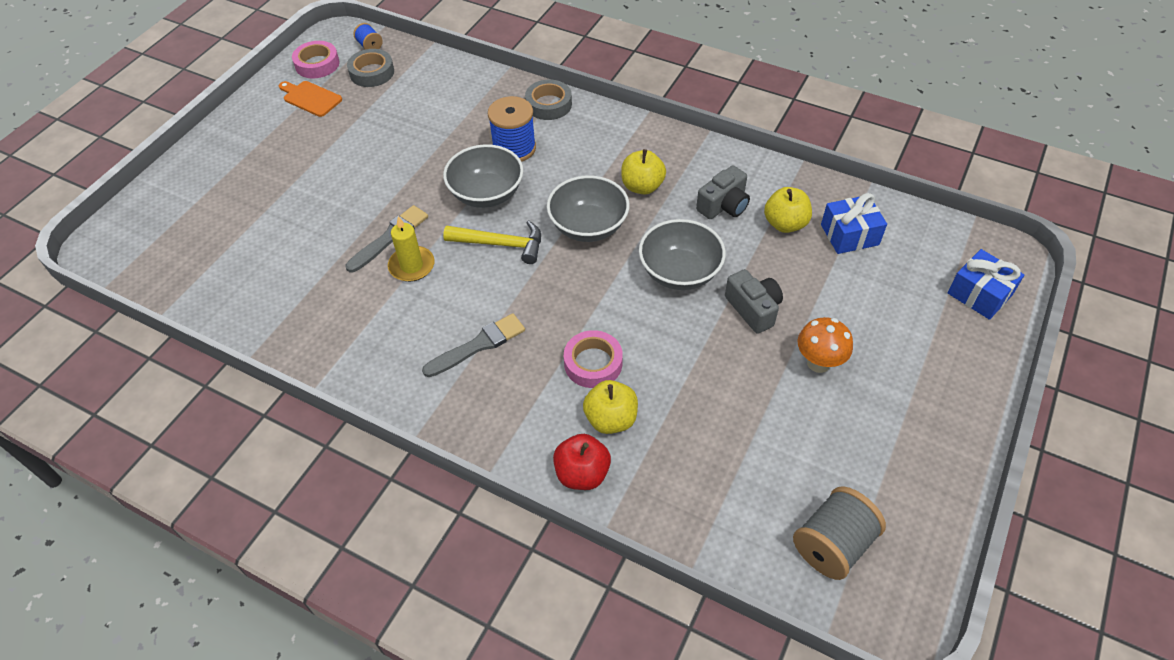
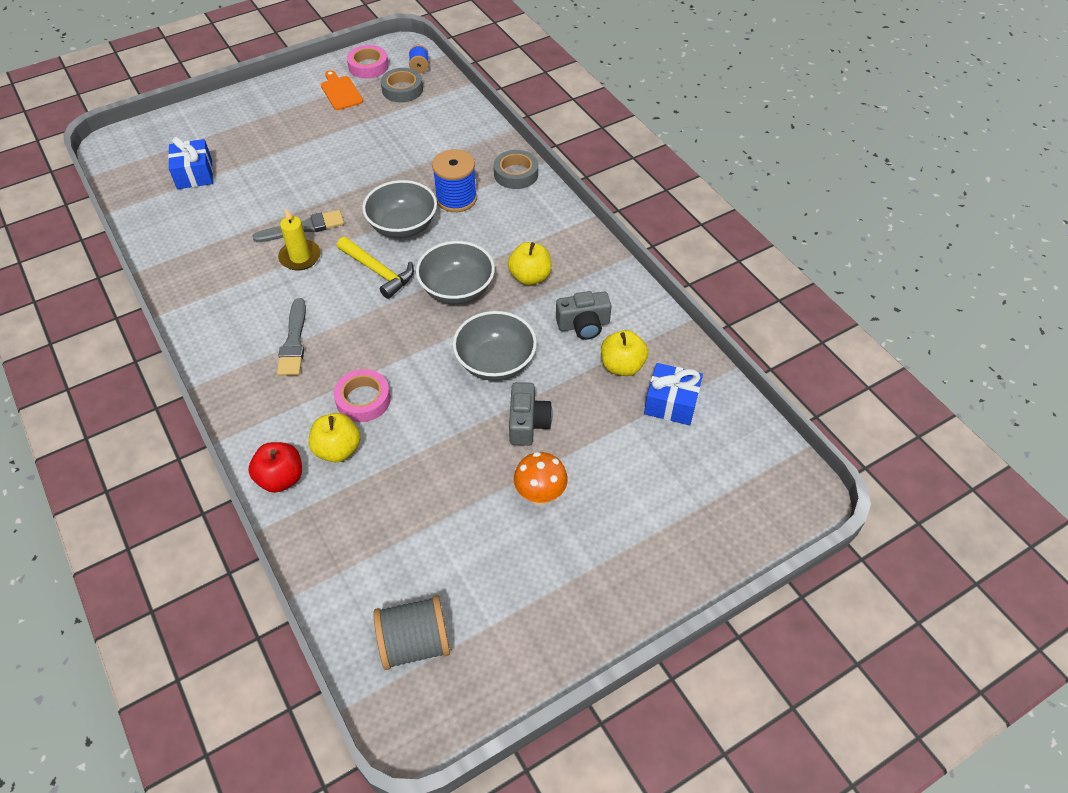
camera: 30 degrees right, 0 degrees up
grey brush [422,313,525,377] -> grey brush turned 90 degrees clockwise [277,298,306,376]
blue gift [947,249,1024,320] -> blue gift moved to [168,137,213,189]

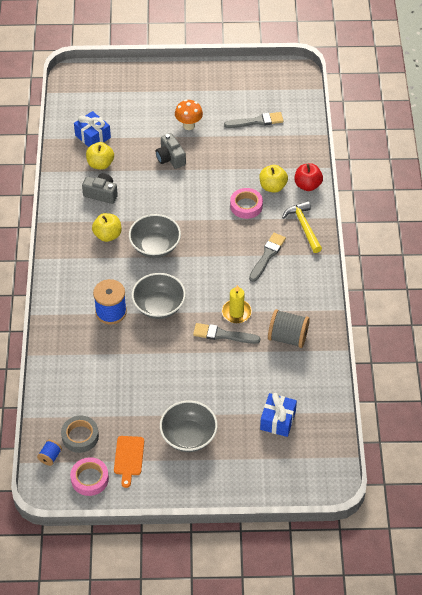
camera: 150 degrees left, 0 degrees up
yellow hammer [337,237,414,299] -> yellow hammer moved to [282,201,322,253]
grey spool [373,595,450,670] -> grey spool moved to [268,309,310,348]
grey bowl [453,311,537,381] -> grey bowl moved to [160,401,218,452]
grey tape [494,150,538,189] -> none
grey camera [509,382,553,446] -> grey camera turned 60 degrees counterclockwise [156,133,186,169]
none -> grey brush [224,112,284,128]

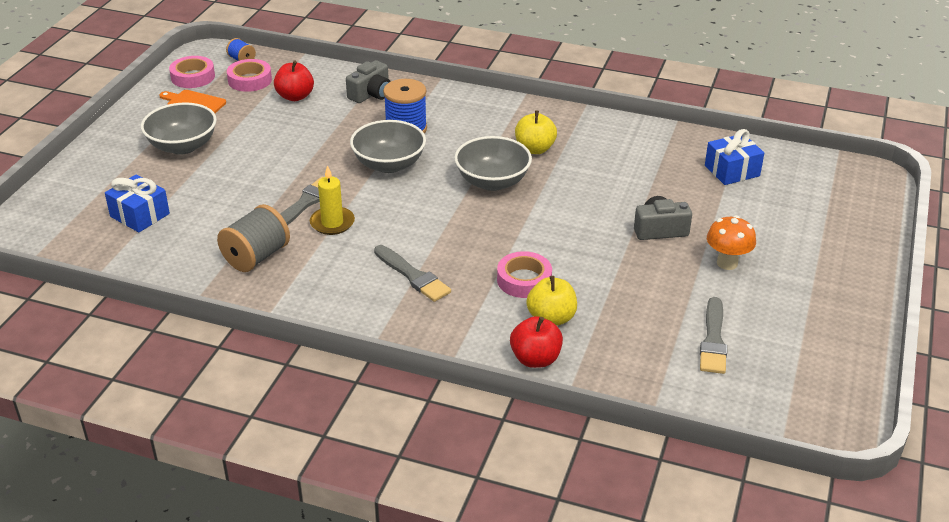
camera: 110 degrees right, 15 degrees down
grey tape [61,416,99,453] -> pink tape [227,59,272,92]
grey camera [82,173,118,204] -> grey camera moved to [346,60,391,103]
yellow apple [86,142,114,170] -> none
yellow hammer [282,201,322,253] -> none
none -> red apple [274,61,314,101]

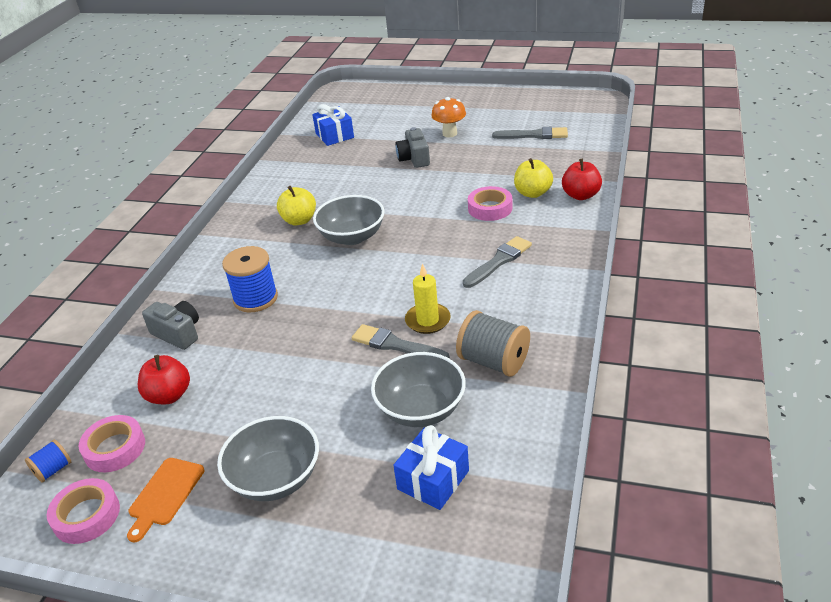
camera: 90 degrees left, 0 degrees up
grey bowl [350,120,426,173] -> grey bowl moved to [371,352,466,427]

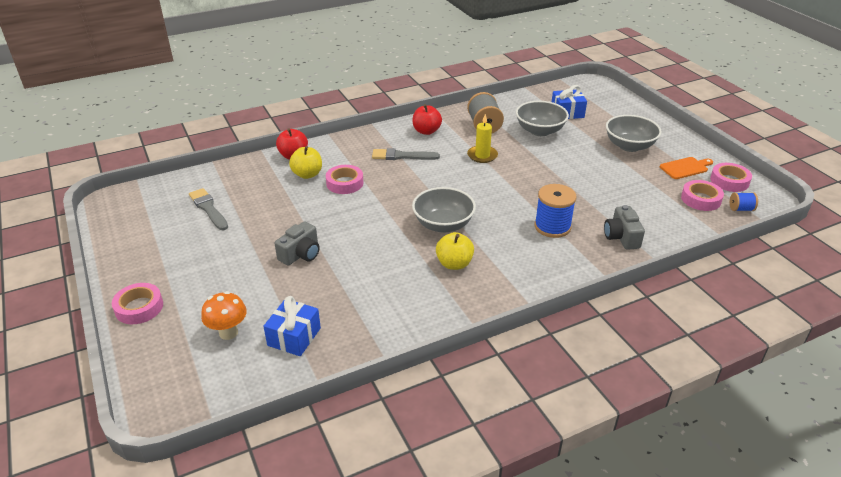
camera: 135 degrees left, 0 degrees up
red apple [138,355,190,404] -> red apple moved to [412,104,442,135]
grey brush [352,324,450,359] -> none
orange mushroom [431,97,466,137] -> orange mushroom moved to [201,291,247,340]
none -> pink tape [112,283,163,324]

